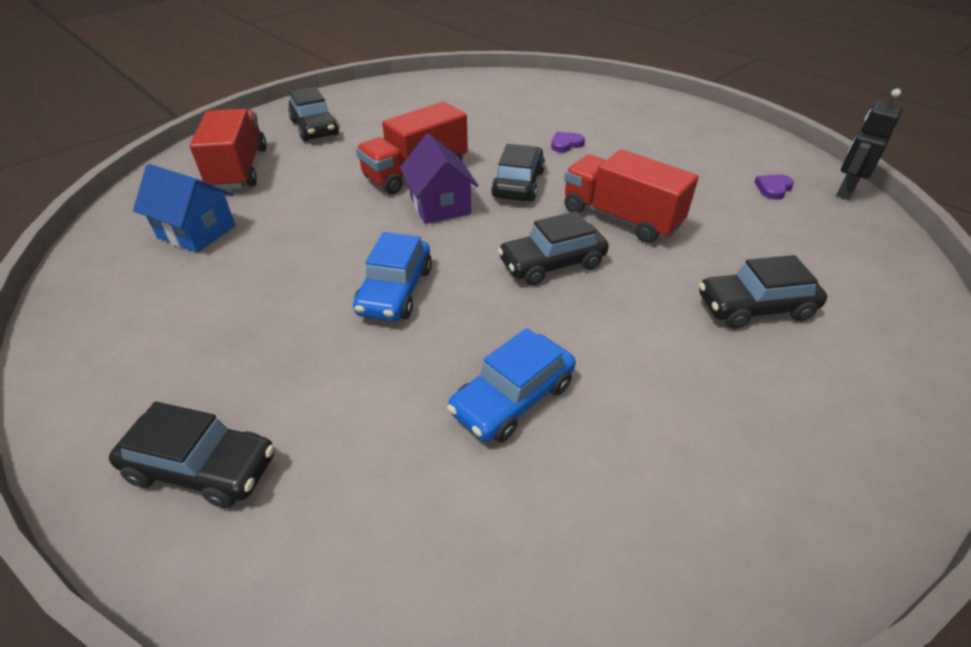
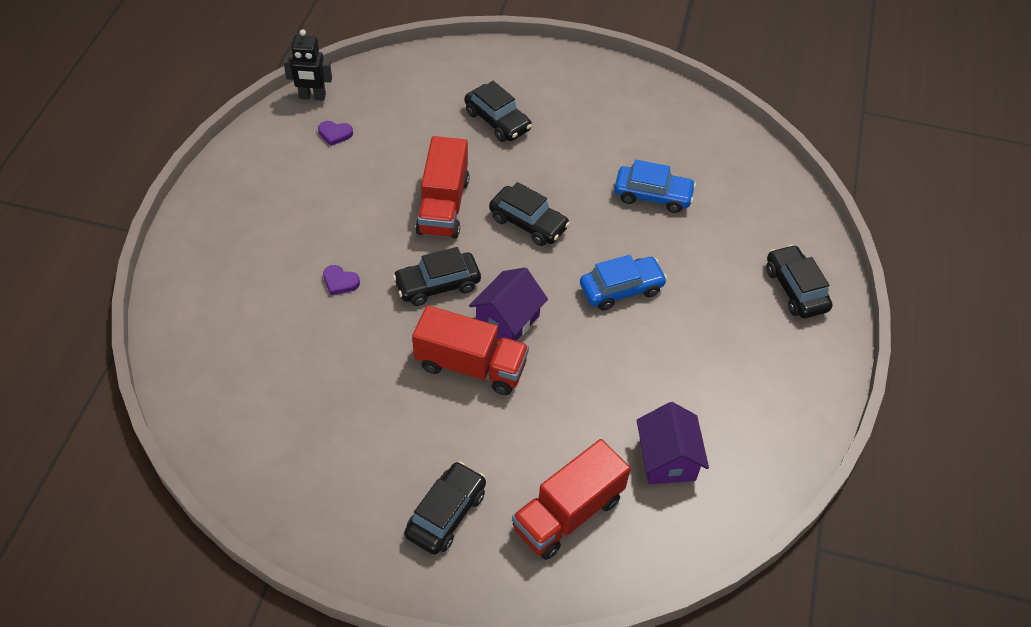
camera: 125 degrees left, 10 degrees up
blue house [133,164,236,253] -> purple house [636,402,709,484]

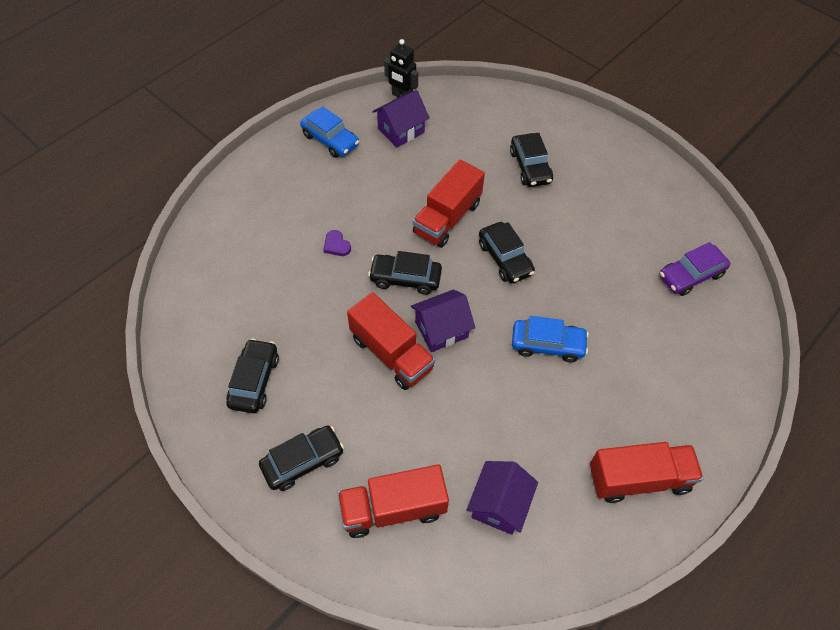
camera: 30 degrees right, 5 degrees up
purple heart [318,121,353,146] -> purple house [373,90,430,148]
blue car [614,160,696,213] -> blue car moved to [300,106,359,158]
black car [766,245,833,318] -> black car moved to [226,338,279,413]
none -> red truck [590,442,704,503]
none -> purple car [660,242,730,296]

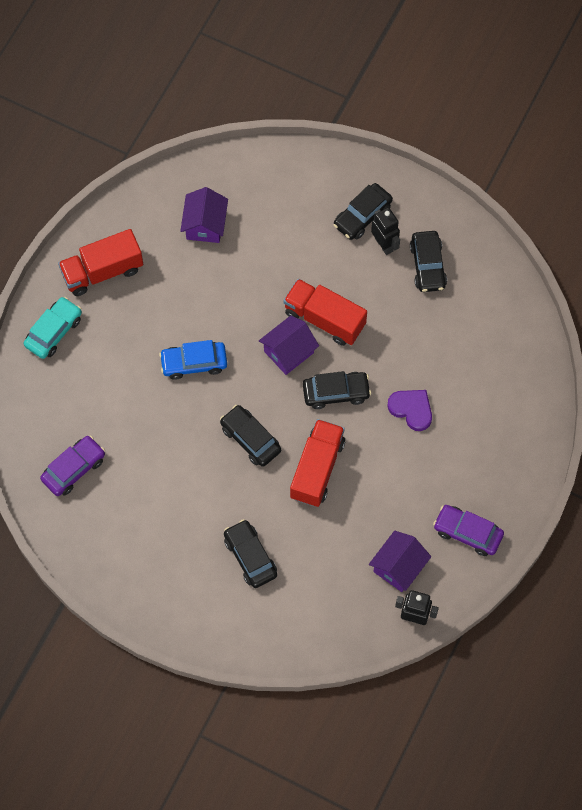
camera: 165 degrees right, 10 degrees up
blue car [300,106,359,158] -> purple car [433,505,504,556]
purple heart [323,230,351,256] -> purple heart [387,390,432,431], size x1.59
red truck [337,464,449,538] -> none
none -> turquoise car [24,297,82,359]
none -> black robot [371,208,400,255]

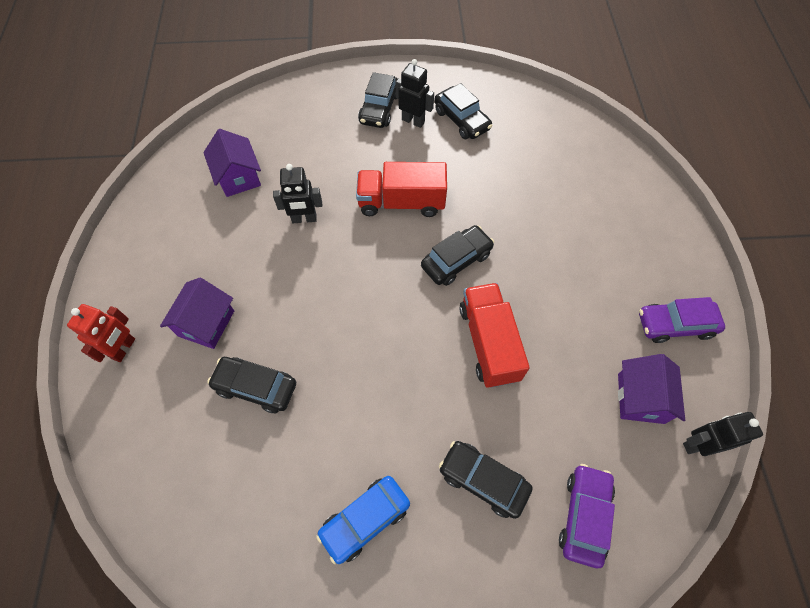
camera: 30 degrees left, 5 degrees down
turquoise car [24,297,82,359] -> red robot [67,304,135,362]
purple car [40,436,105,496] -> purple car moved to [559,464,615,568]
red truck [58,229,143,296] -> none
blue car [159,340,227,380] -> blue car moved to [316,476,410,564]
black car [220,405,281,467] -> black car moved to [207,357,296,413]
purple house [259,315,319,375] -> purple house moved to [160,278,234,349]
purple heart [387,390,432,431] -> none
none -> black robot [273,164,322,223]

